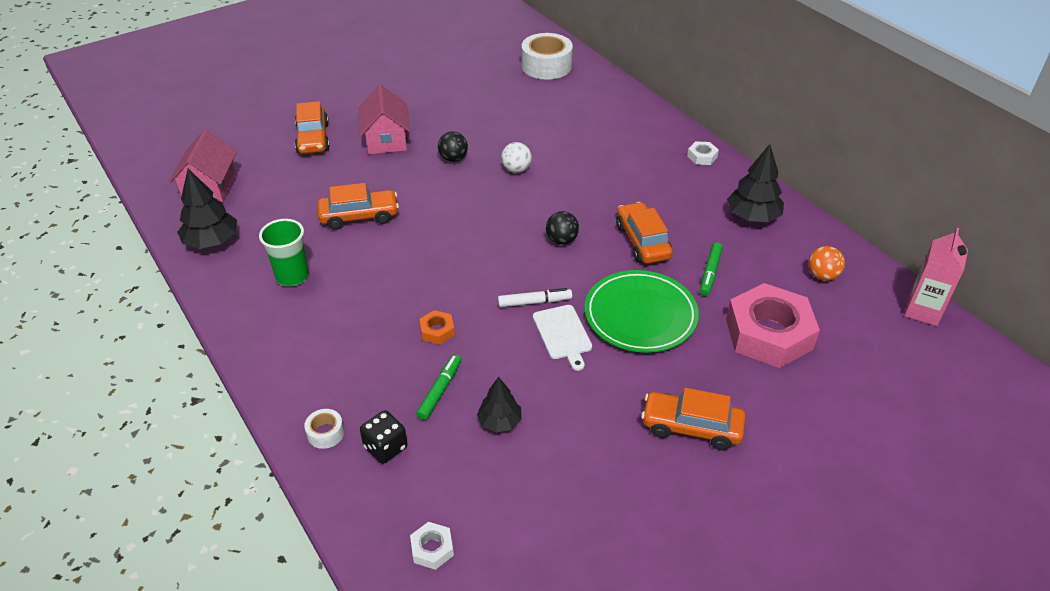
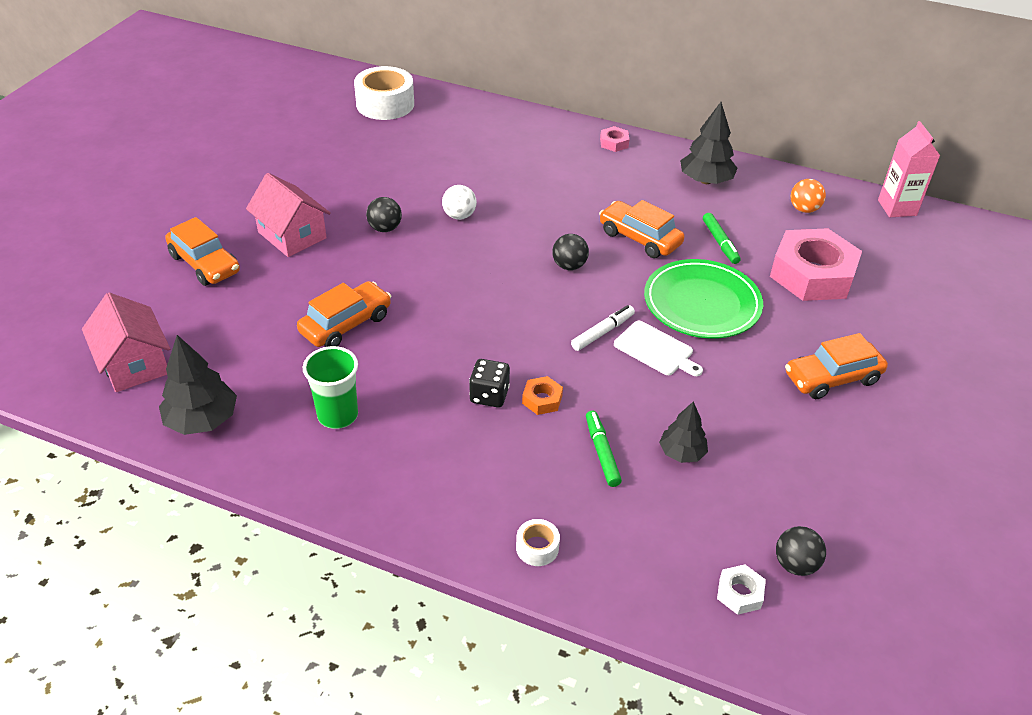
camera: 35 degrees left, 0 degrees up
black dice [360,410,407,464] -> black dice moved to [469,359,510,407]
white nut [687,141,719,165] -> pink nut [600,126,629,152]
none -> black ball [776,526,826,576]

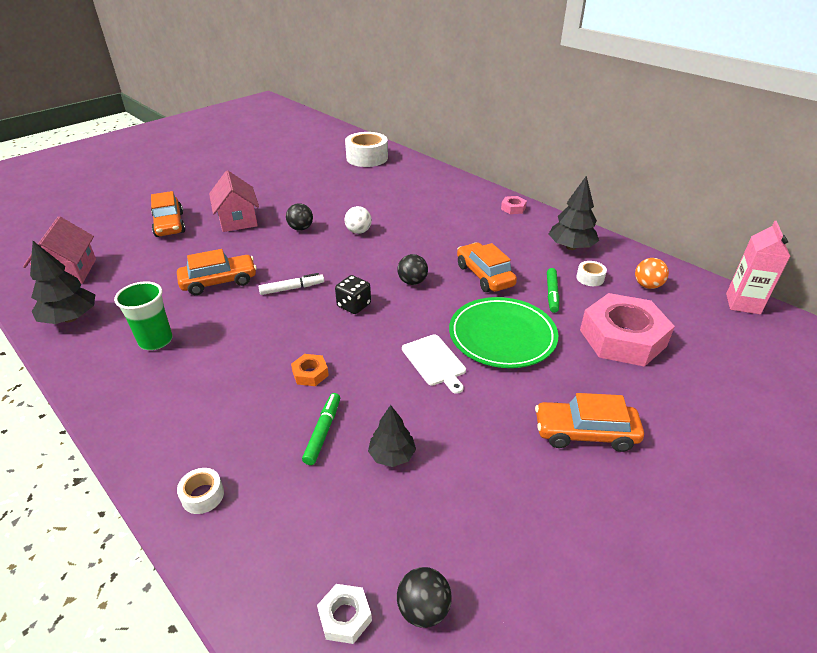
camera: 25 degrees right, 5 degrees down
black dice [469,359,510,407] -> black dice moved to [335,275,371,314]
white marker [571,305,635,351] -> white marker moved to [258,273,324,295]
none -> white tape [576,261,607,286]

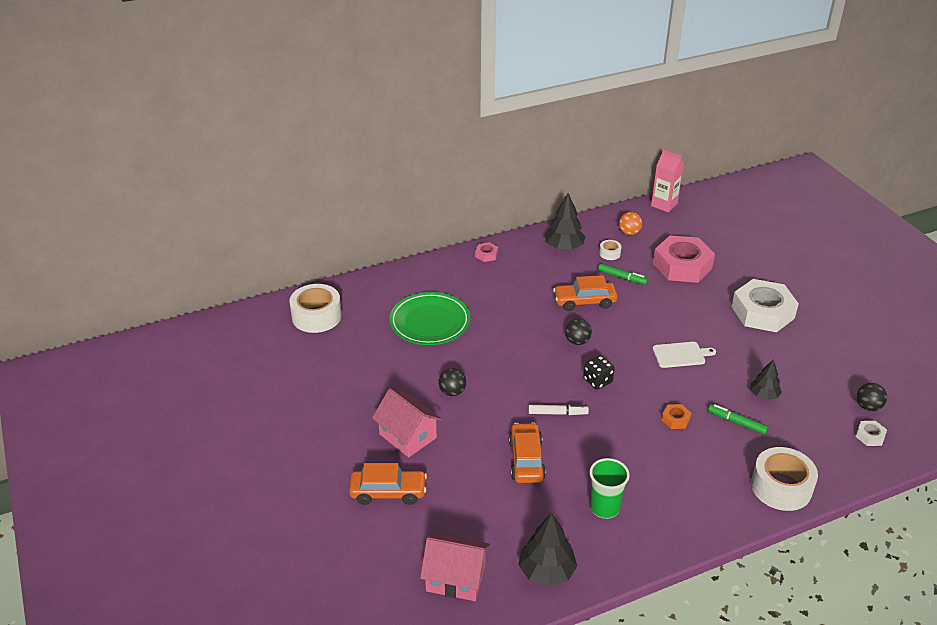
camera: 70 degrees left, 0 degrees up
white tape [177,468,224,514] -> white tape [751,447,818,511], size x2.15
pink house [209,171,259,232] -> pink house turned 45 degrees clockwise [372,388,442,457]
white marker [258,273,324,295] -> white marker turned 90 degrees clockwise [528,405,589,415]
white ball [345,206,372,234] -> none
green plate [449,297,558,368] -> green plate moved to [389,292,470,345]
orange car [535,393,644,452] -> white nut [731,279,799,332]

